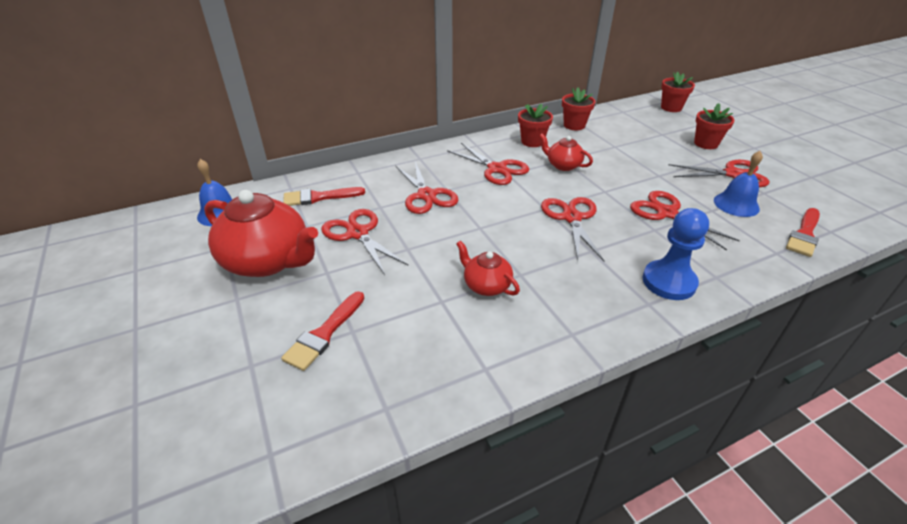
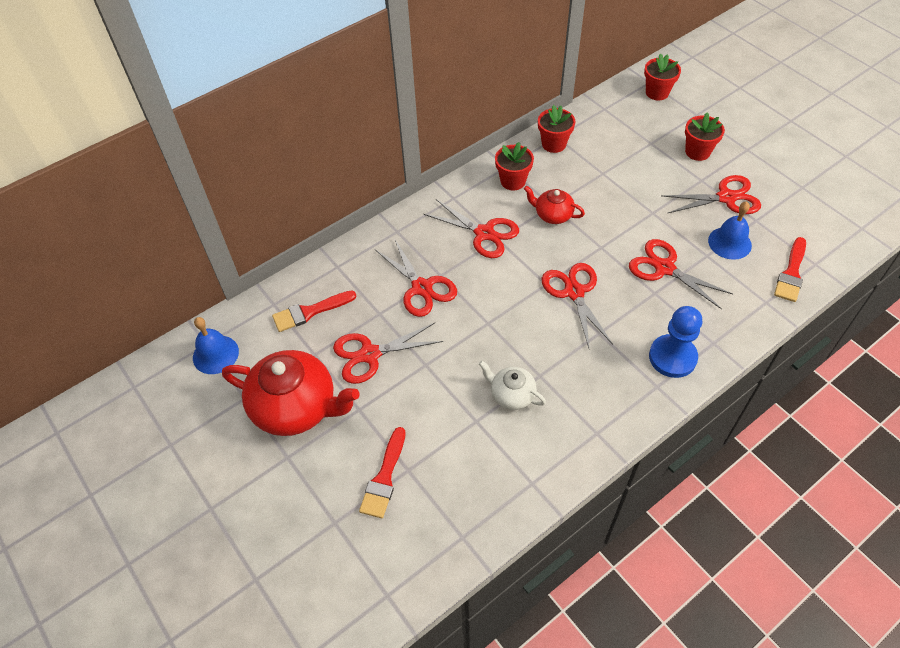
camera: 10 degrees left, 15 degrees up
red scissors [321,209,408,275] -> red scissors turned 60 degrees counterclockwise [333,323,443,384]
red teapot [456,241,520,296] -> white teapot [479,361,546,410]

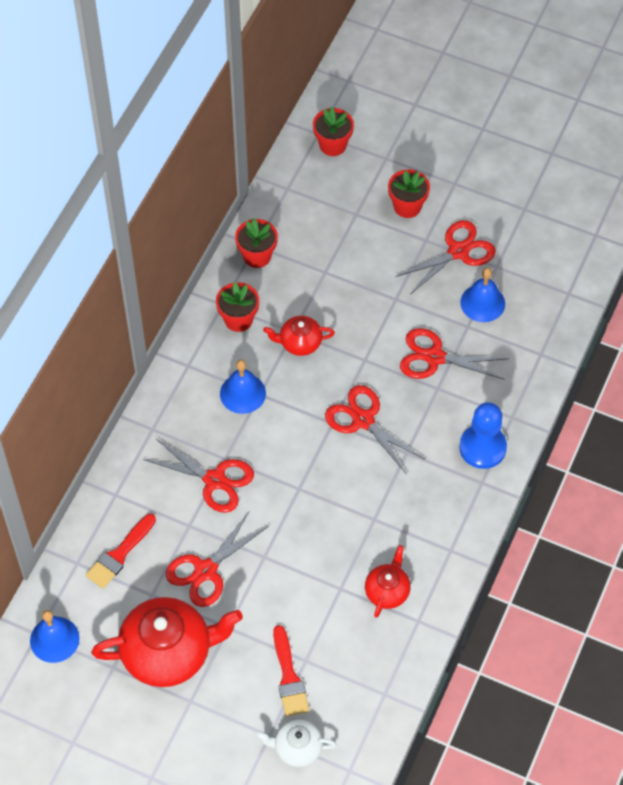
camera: 30 degrees left, 5 degrees up
red scissors [423,199,519,258] -> blue bell [220,360,266,414]
white teapot [479,361,546,410] -> white teapot moved to [256,720,336,767]
red brush [774,237,806,302] -> none
none -> red teapot [365,545,411,618]

